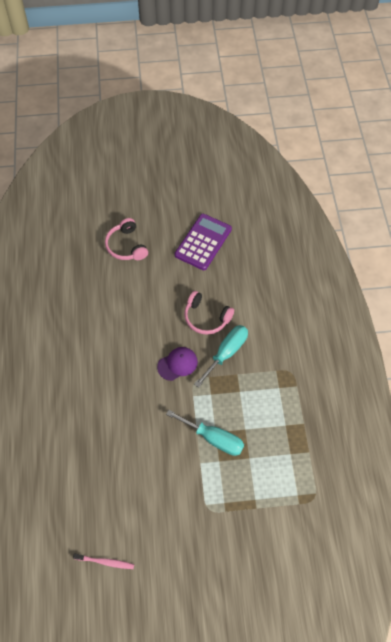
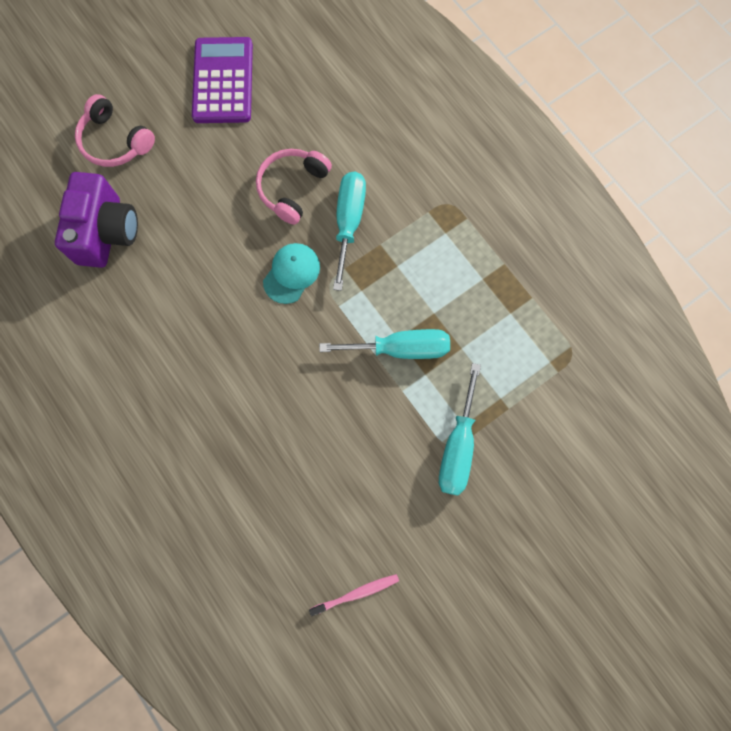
camera: 30 degrees left, 15 degrees up
purple cap [157,347,198,381] -> turquoise cap [263,243,320,304]
pink headphones [184,291,234,335] -> pink headphones turned 120 degrees clockwise [256,149,332,225]
none -> purple camera [55,172,138,268]
none -> turquoise screwdriver [439,363,481,496]

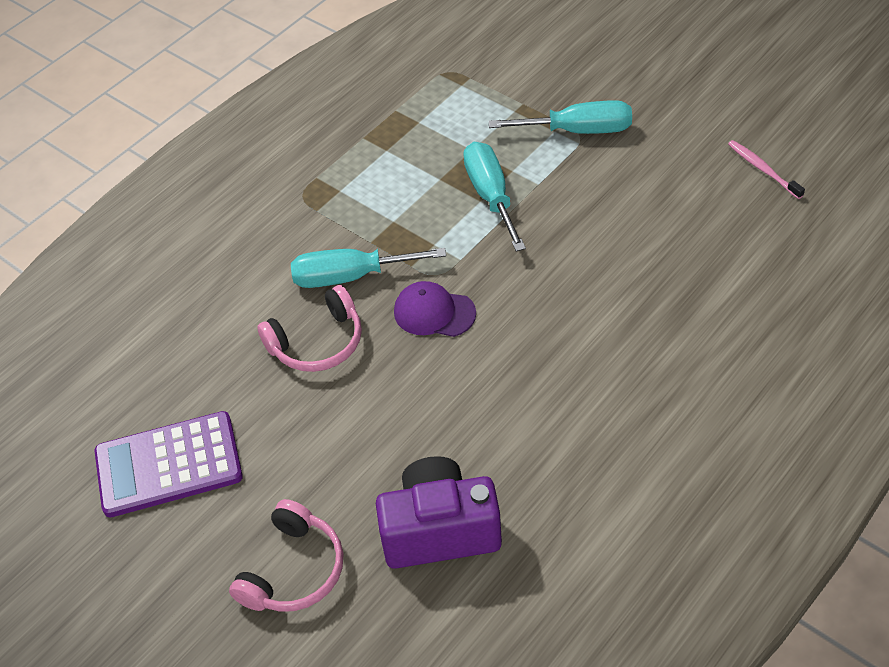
camera: 100 degrees left, 25 degrees down
pink headphones [256,149,332,225] -> pink headphones turned 45 degrees counterclockwise [257,285,362,372]
turquoise cap [263,243,320,304] -> purple cap [394,281,476,337]

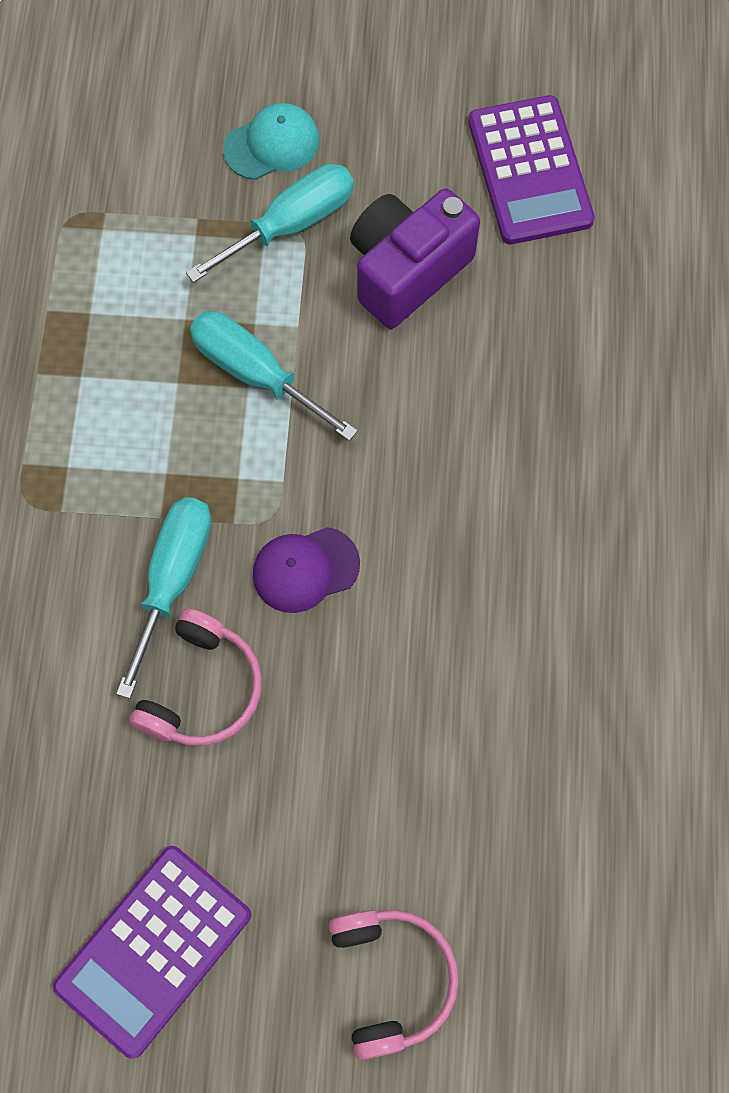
camera: 40 degrees left, 20 degrees up
turquoise screwdriver [291,248,446,288] -> turquoise screwdriver turned 150 degrees clockwise [116,497,212,699]
purple camera [376,456,502,569] -> purple camera moved to [350,189,480,329]
pink toothbrush [728,140,805,199] -> purple calculator [468,95,595,244]
none -> turquoise cap [223,103,319,180]

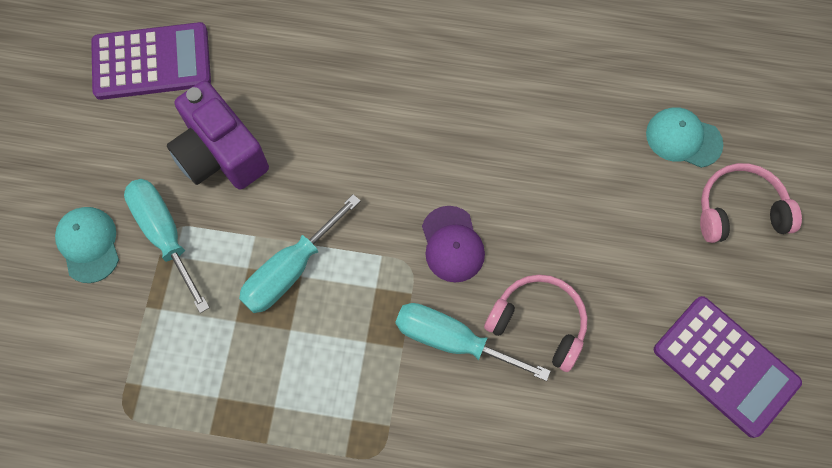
camera: 85 degrees left, 0 degrees up
none -> turquoise cap [646,107,723,168]

